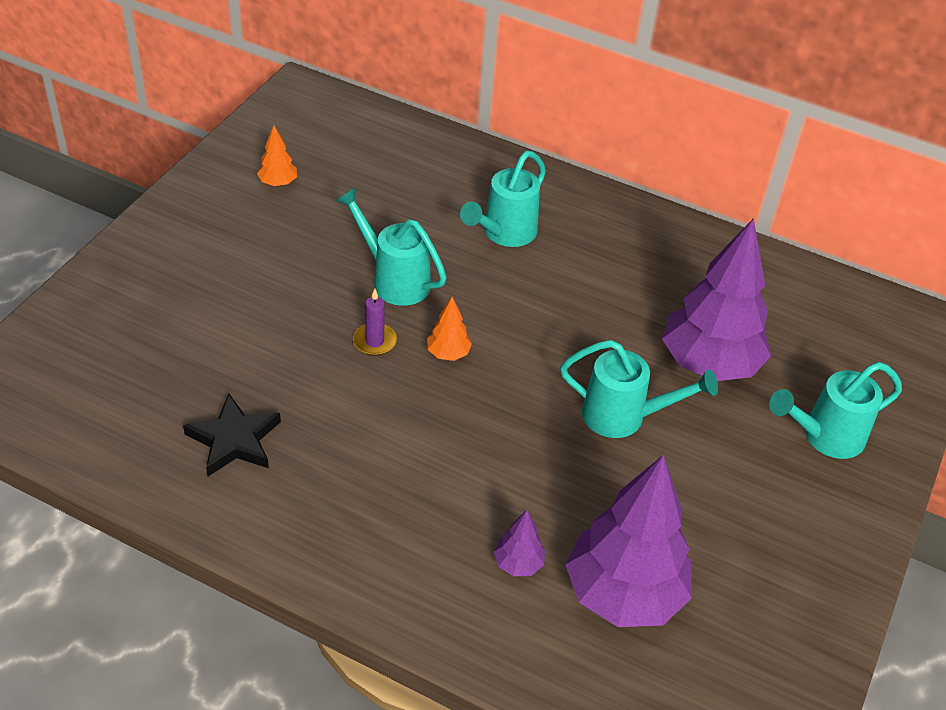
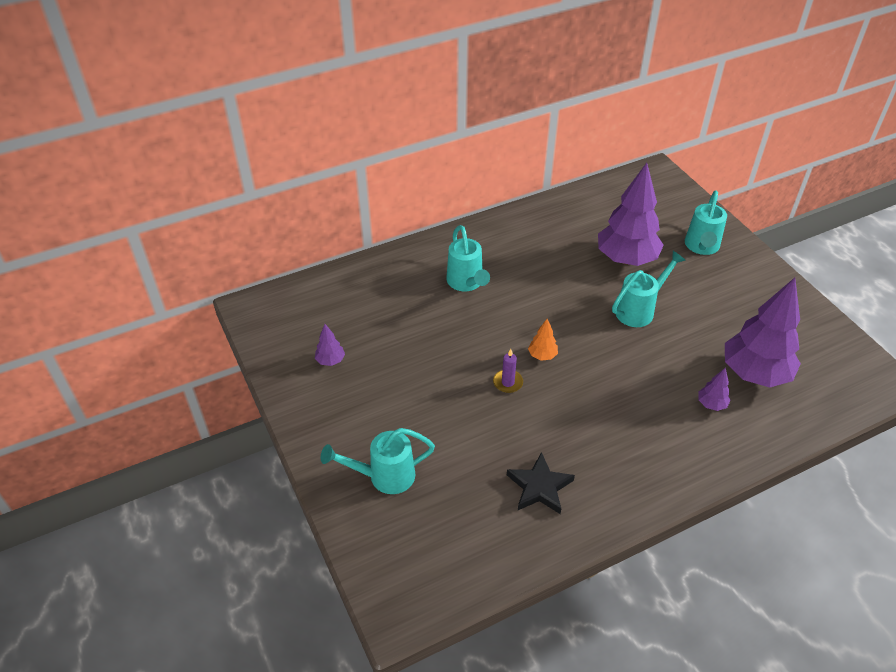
camera: 50 degrees left, 0 degrees up
orange tree [257,126,297,187] -> purple tree [315,324,345,366]
turquoise watering can [335,188,447,306] -> turquoise watering can moved to [320,428,435,494]

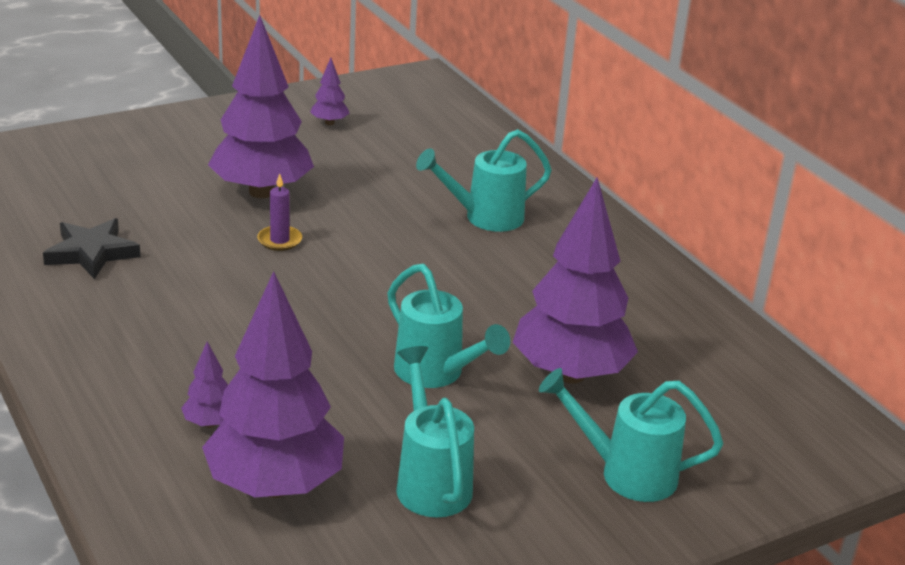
camera: 85 degrees right, 15 degrees down
turquoise watering can [320,428,435,494] -> turquoise watering can moved to [396,346,474,517]
orange tree [528,319,558,361] -> none
none -> purple tree [208,15,314,198]

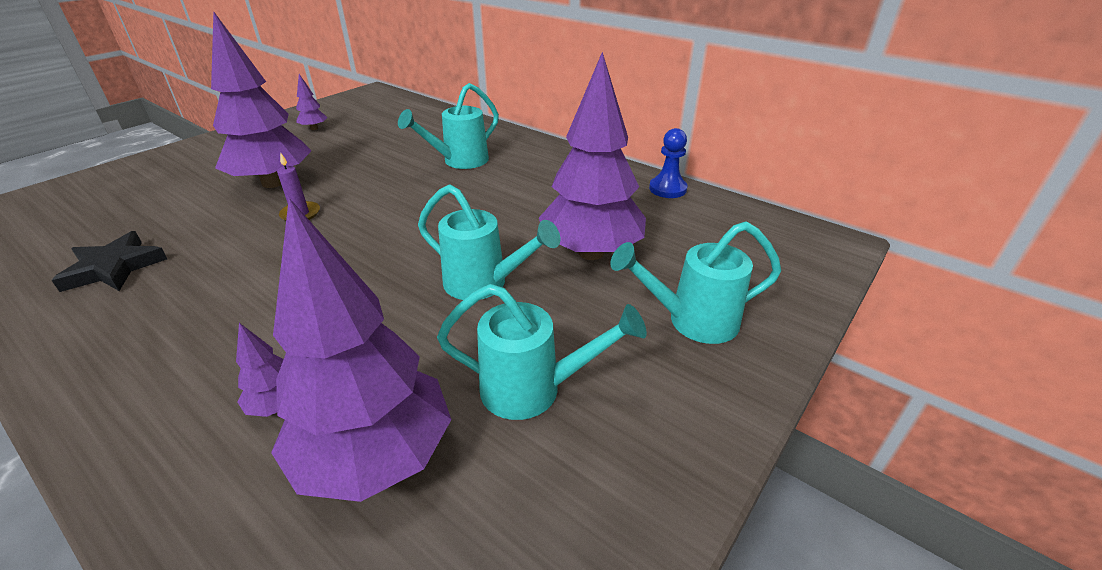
camera: 20 degrees left, 5 degrees up
turquoise watering can [396,346,474,517] -> turquoise watering can turned 135 degrees clockwise [437,284,647,420]
none -> blue pawn [649,128,688,198]

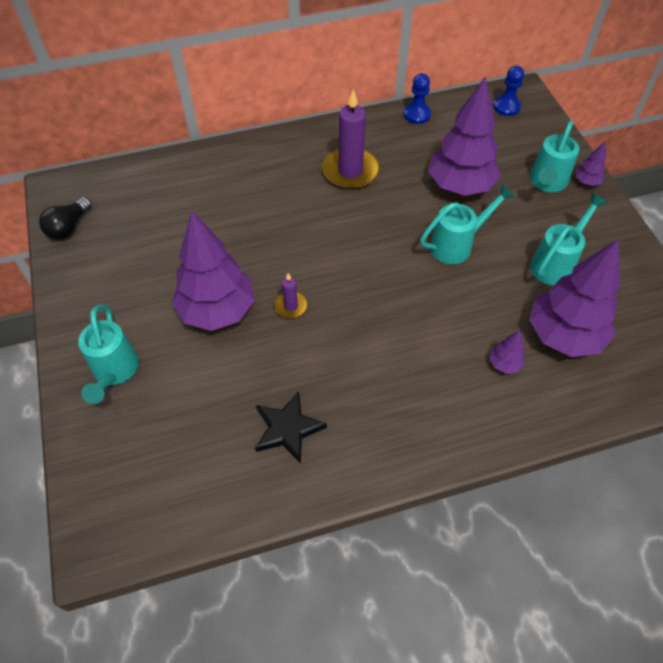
camera: 55 degrees left, 20 degrees up
purple tree [296,74,327,130] -> purple tree moved to [576,141,606,186]
turquoise watering can [398,83,499,169] -> turquoise watering can moved to [78,304,139,404]
none -> black light bulb [39,197,92,240]
none -> purple candle [322,89,379,189]
none -> blue pawn [493,66,524,116]

